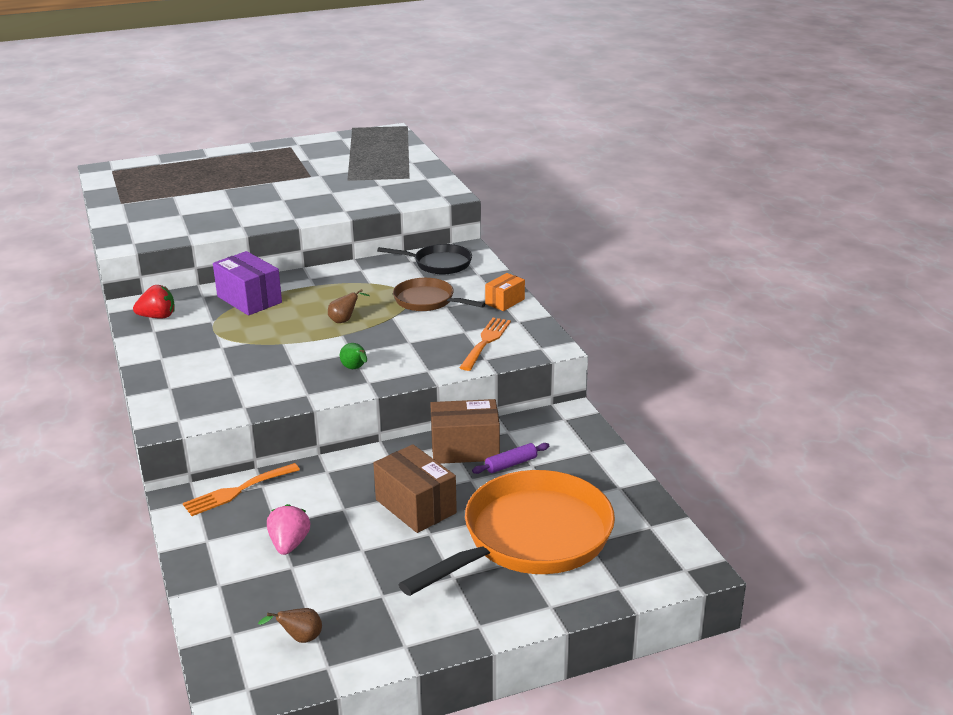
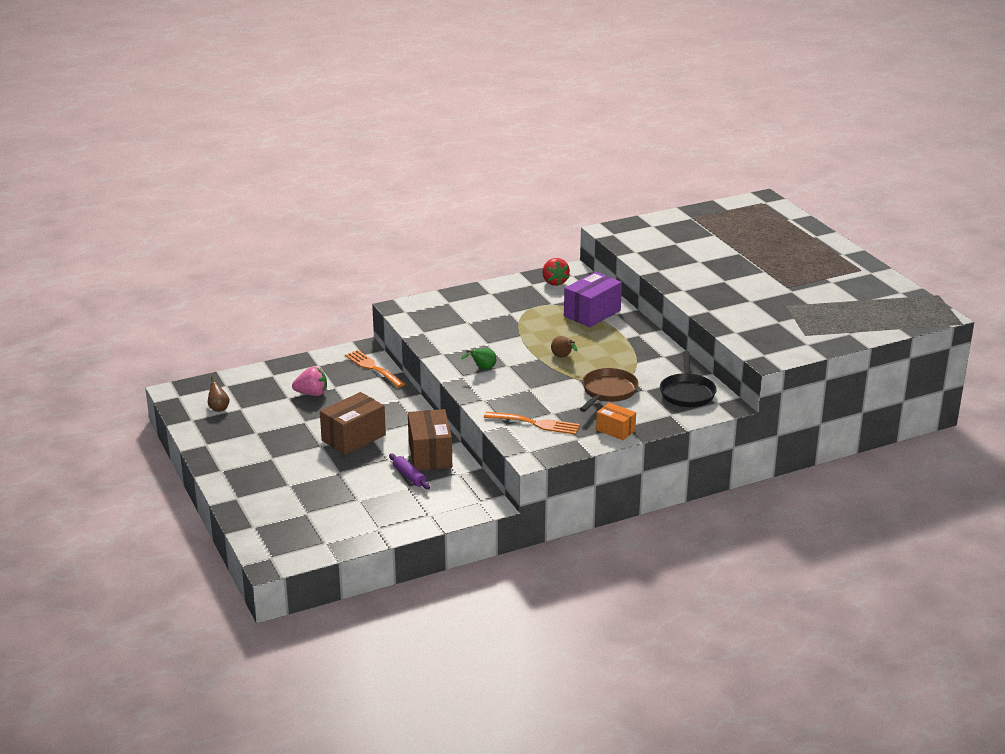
camera: 85 degrees right, 0 degrees up
orange pan [398,470,615,596] -> none

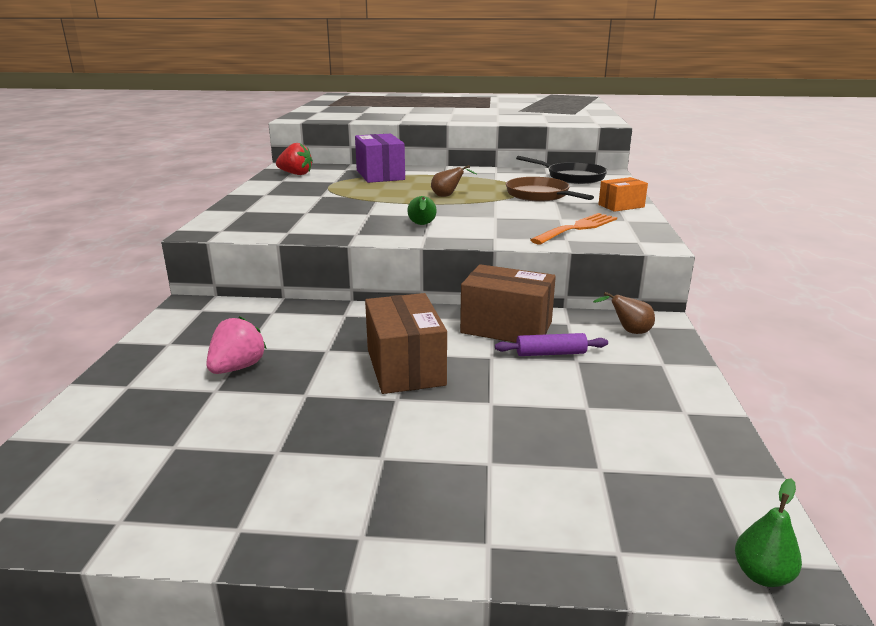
camera: 60 degrees left, 5 degrees down
brown pear [208,377,229,412] -> brown pear moved to [593,292,655,334]
orange fork [345,350,405,388] -> none
none -> green pear [735,478,802,587]

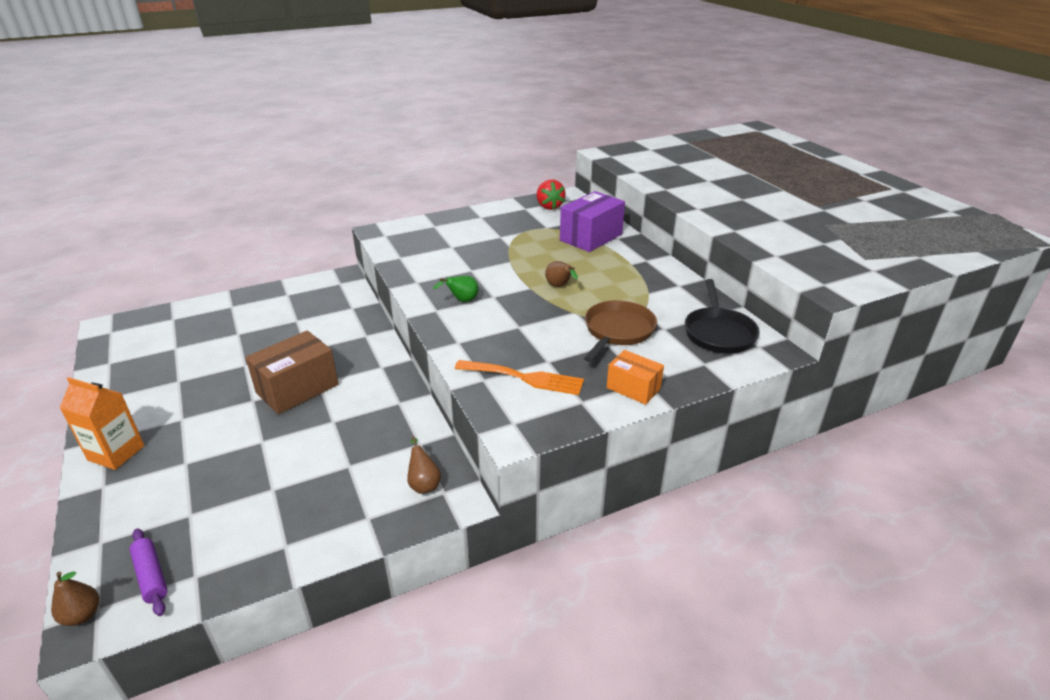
camera: 60 degrees right, 10 degrees up
pink strawberry [206,316,267,374] -> none
brown box [460,264,556,343] -> none
purple rolling pin [495,333,608,356] -> purple rolling pin moved to [129,528,168,616]
green pear [735,478,802,587] -> brown pear [51,572,99,626]
none -> orange carton [60,377,144,470]

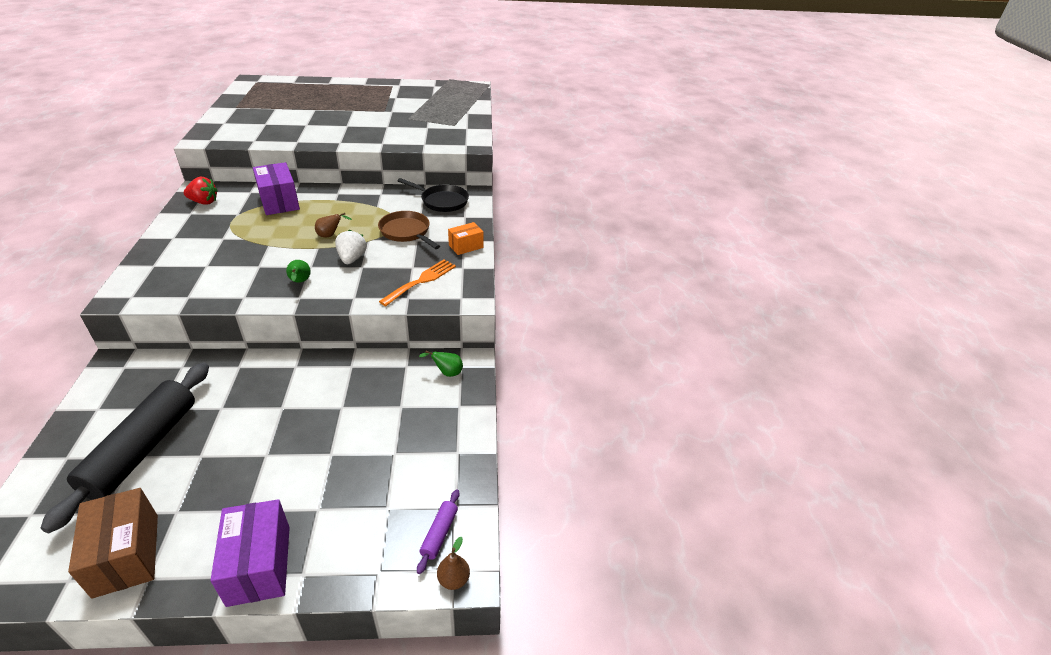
camera: 70 degrees left, 5 degrees up
orange carton [60,377,144,470] -> purple box [210,499,290,607]
purple rolling pin [129,528,168,616] -> purple rolling pin turned 60 degrees counterclockwise [417,489,460,574]
brown box [245,331,339,414] -> brown box moved to [68,488,158,599]
brown pear [407,437,441,494] -> green pear [419,351,463,377]
none -> black rolling pin [41,363,209,533]
none -> white strawberry [335,230,367,264]

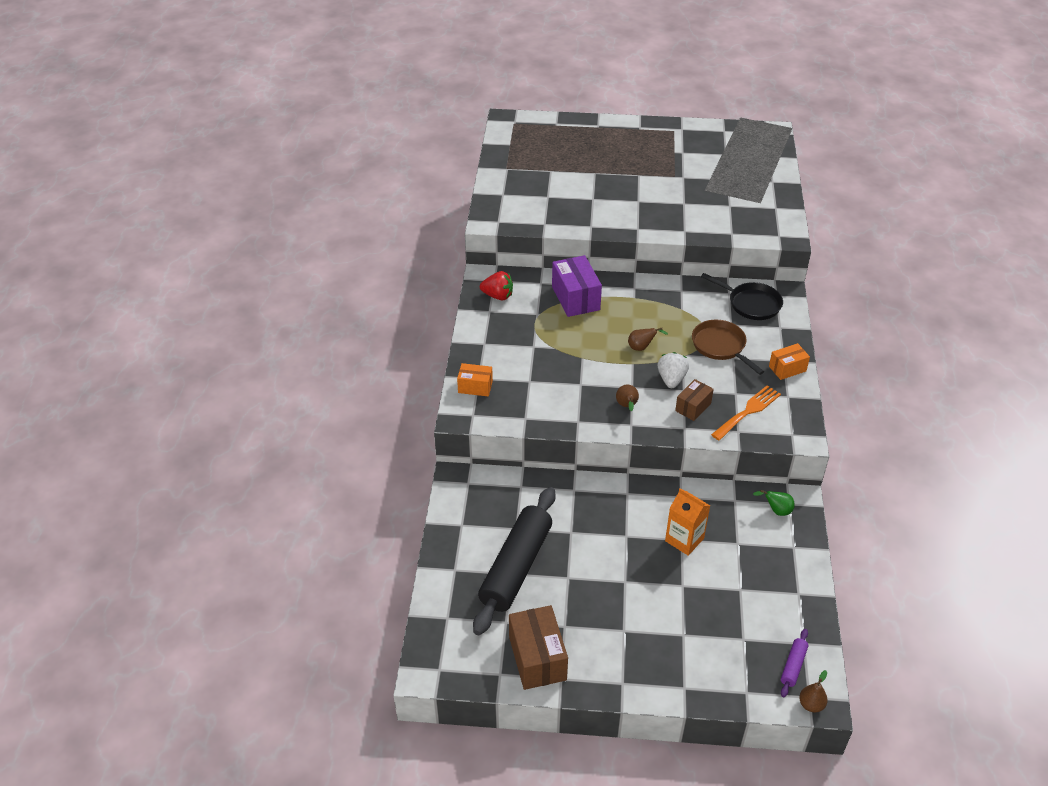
camera: 10 degrees right, 5 degrees up
purple box [210,499,290,607] -> none
green pear [286,260,311,283] -> brown pear [616,384,639,411]
none -> orange box [457,363,493,397]
none -> orange carton [665,488,710,556]
none -> brown box [675,379,714,421]

